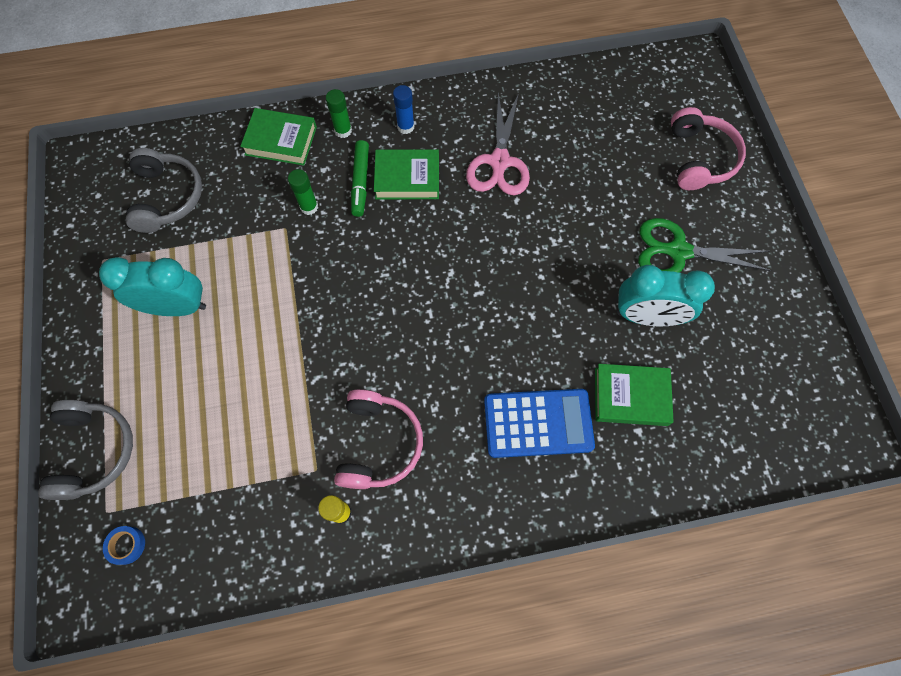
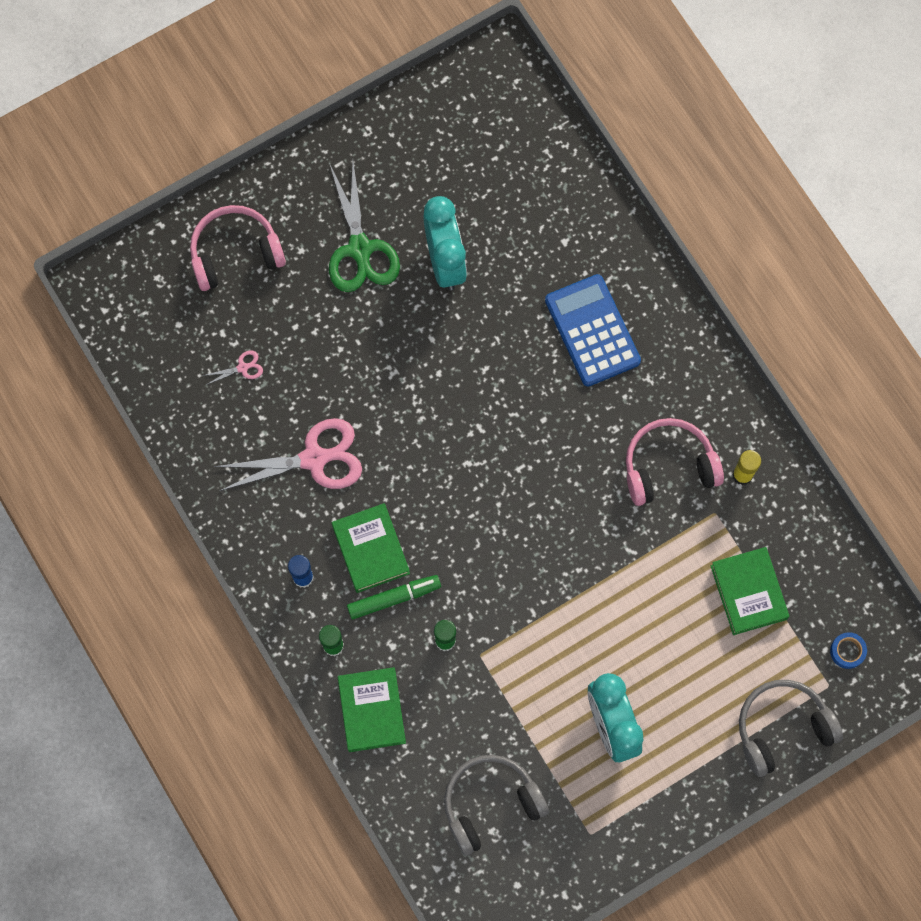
camera: 110 degrees left, 5 degrees up
green book [595,364,674,426] -> green book moved to [711,547,790,635]
none -> pink scissors [202,350,263,385]

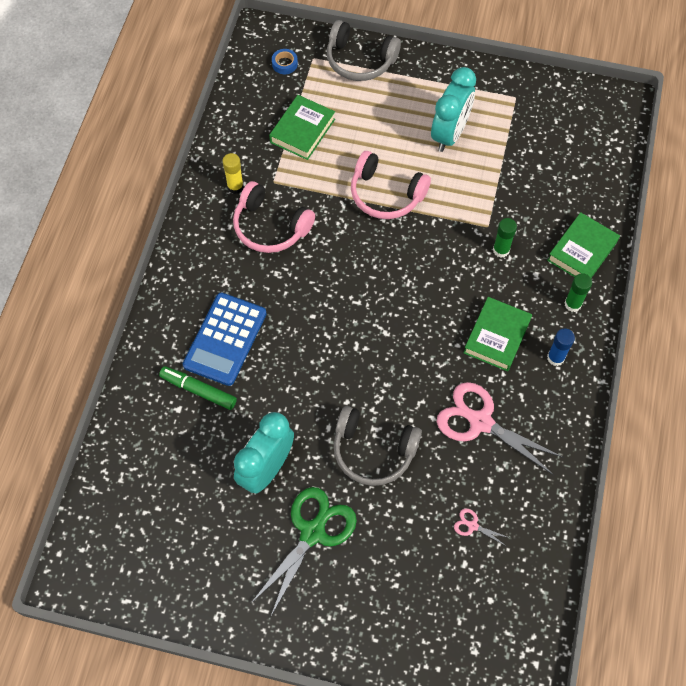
camera: 135 degrees left, 10 degrees down
pink headphones [190,205,286,291] -> pink headphones moved to [351,151,431,219]
green marker [347,575,441,619] -> green marker moved to [159,366,237,410]
grey headphones [444,755,549,856] -> grey headphones moved to [334,406,422,486]

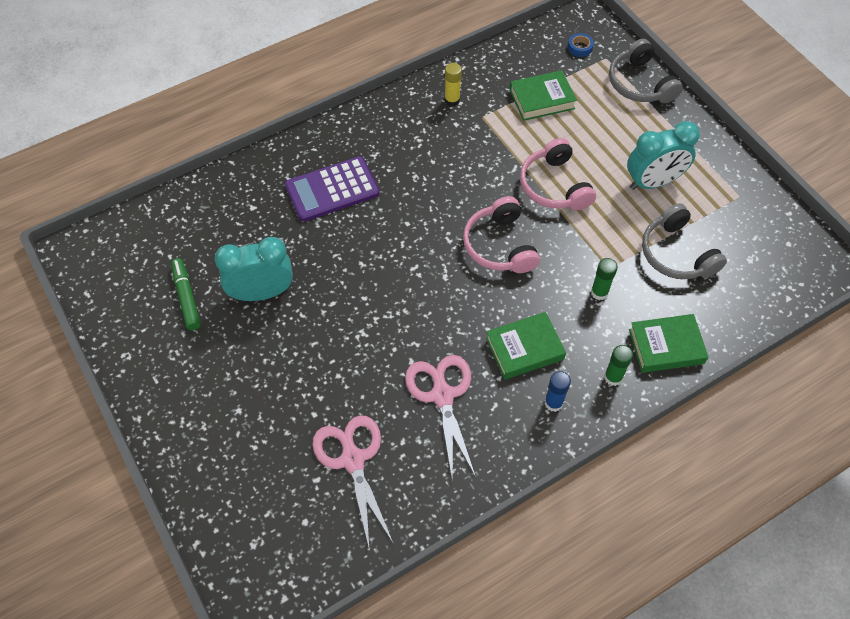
camera: 45 degrees right, 5 degrees down
green marker [159,366,237,410] -> green marker moved to [171,258,201,330]
blue calculator [183,293,267,386] -> purple calculator [285,156,380,222]
pink headphones [233,181,315,253] -> pink headphones moved to [463,196,540,273]
green scissors [251,487,357,616] -> none
grey headphones [334,406,422,486] -> grey headphones moved to [642,203,727,279]
pink scissors [454,508,510,546] -> pink scissors [312,415,393,551], size x2.38

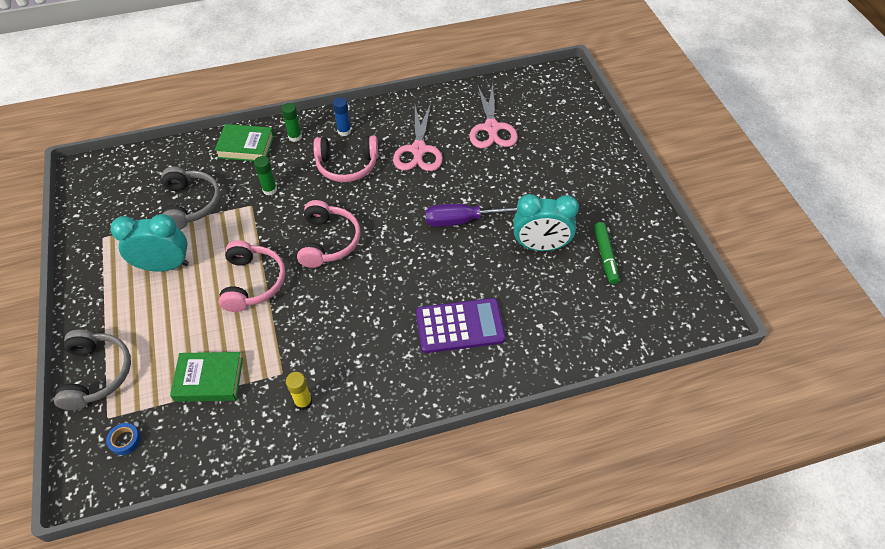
camera: 165 degrees left, 5 degrees down
green book [486,312,566,380] -> pink headphones [313,135,378,182]
none -> purple screwdriver [425,204,518,227]

